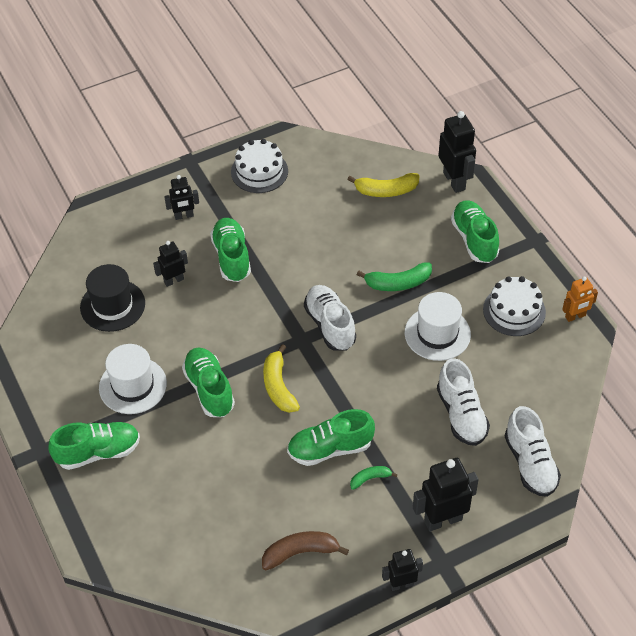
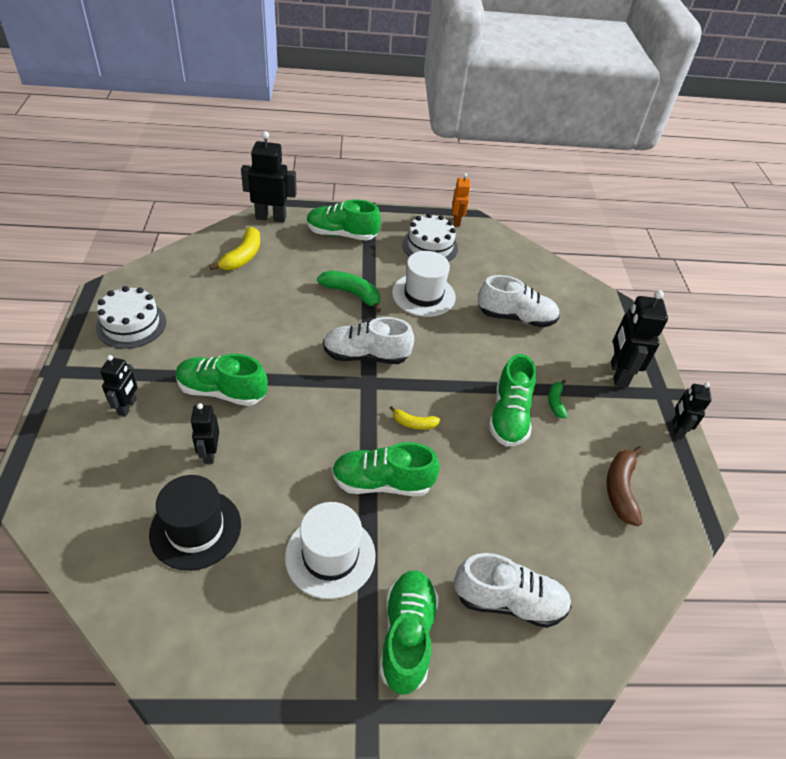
camera: 70 degrees left, 5 degrees down
yellow banana [263,344,300,413] -> yellow banana [390,406,440,430], size x0.58
green banana [357,262,432,291] -> green banana turned 75 degrees counterclockwise [317,271,381,313]
white shoe [505,406,561,497] -> white shoe moved to [454,553,572,628]

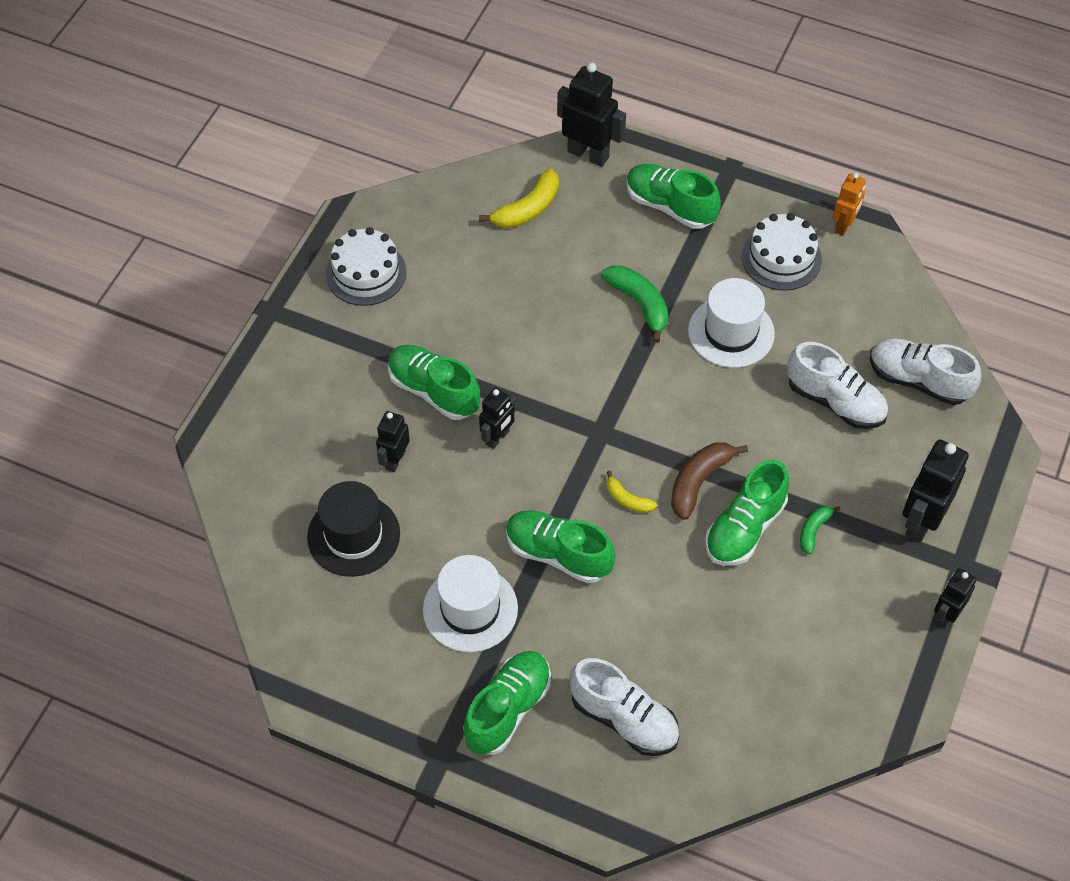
camera: 30 degrees right, 10 degrees up
black robot [100,355,138,417] -> black robot moved to [479,388,516,449]
white shoe [323,317,414,364] -> white shoe moved to [870,338,981,405]
brown banana [606,446,643,526] -> brown banana moved to [671,442,748,520]

